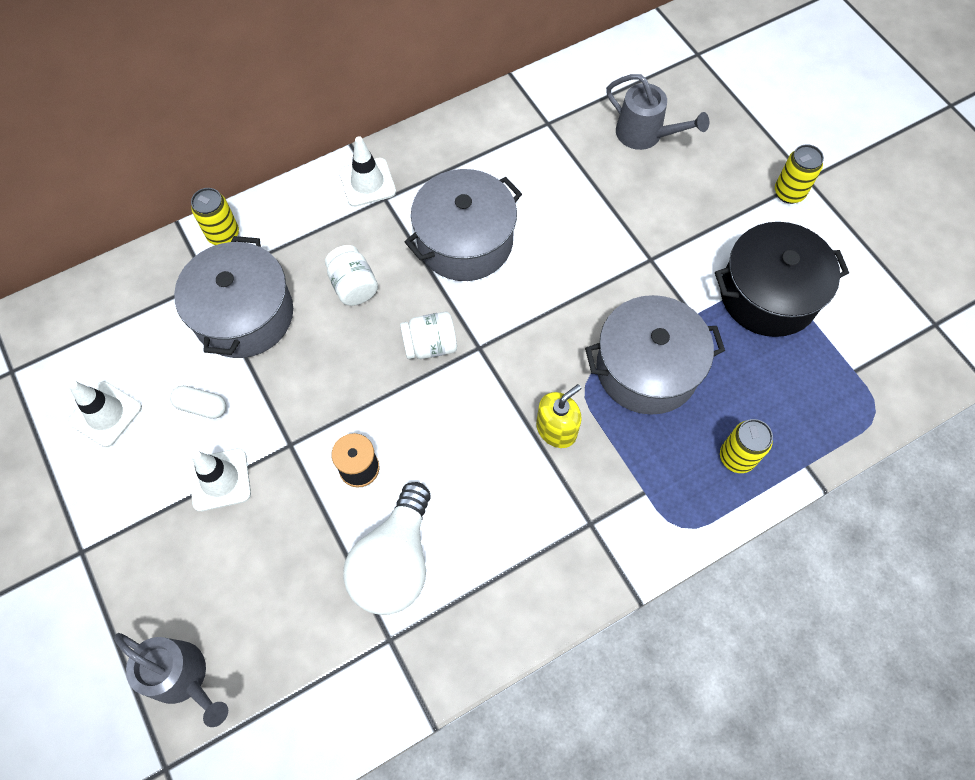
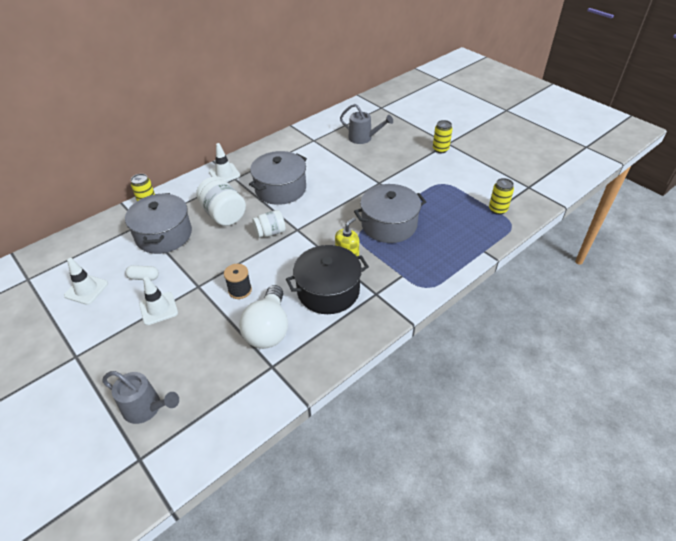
camera: 10 degrees left, 20 degrees down
white jar [325,245,378,306] -> white jar [196,177,246,226], size x1.59
black pot [715,222,849,337] -> black pot moved to [286,245,369,314]
yellow can [720,419,773,473] -> yellow can moved to [489,178,514,215]

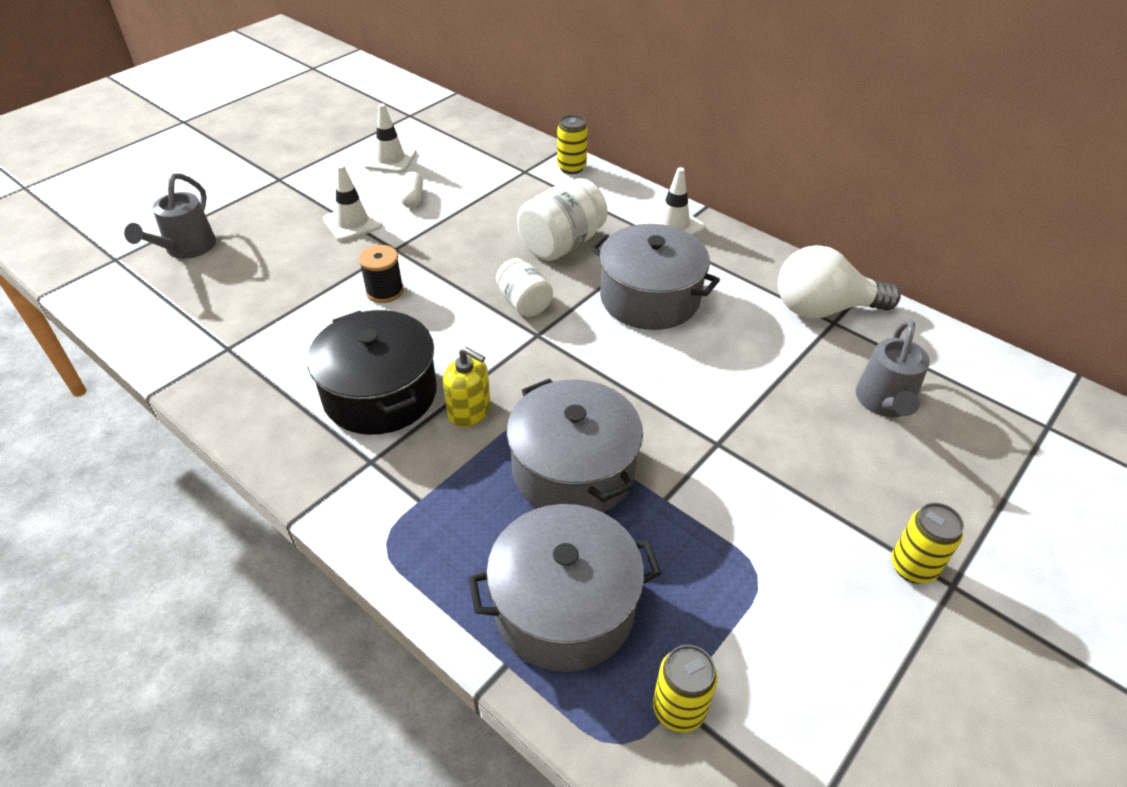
camera: 80 degrees right, 0 degrees up
grey pot [125,193,192,254] -> grey pot moved to [468,504,661,672]
white light bulb [239,285,288,349] -> white light bulb moved to [778,245,901,319]

